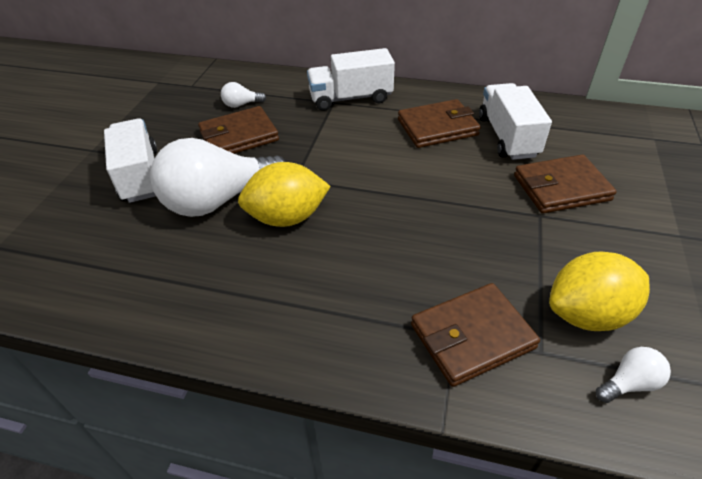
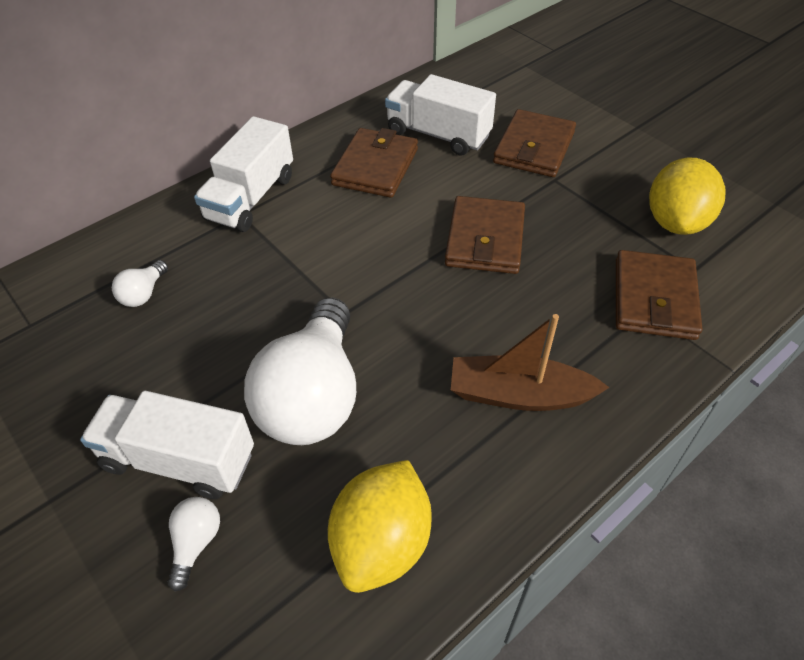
camera: 55 degrees left, 5 degrees up
brown wallet [198,106,279,154] -> brown wallet moved to [445,196,525,274]
yellow lemon [238,162,331,227] -> yellow lemon moved to [328,460,432,593]
white light bulb [596,347,671,403] -> white light bulb moved to [167,497,220,591]
none -> brown boat [451,314,610,411]

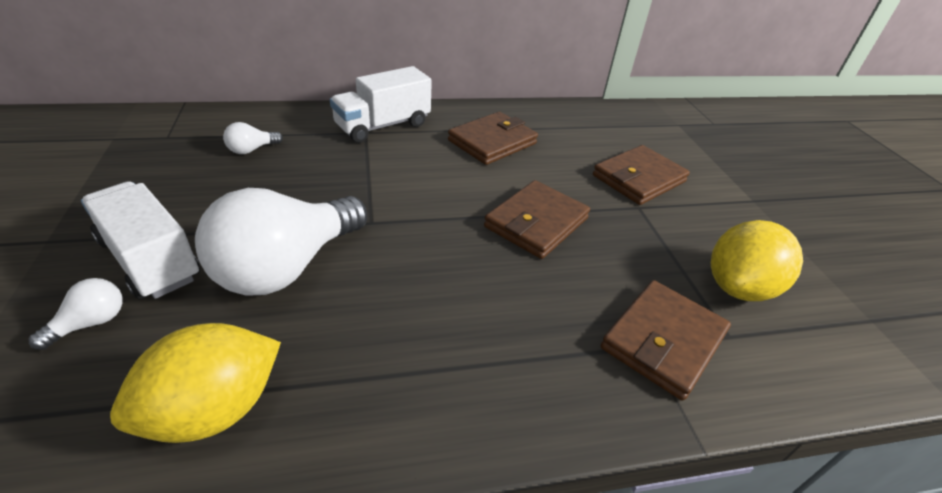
camera: 25 degrees right, 10 degrees down
white truck [385,74,496,156] -> none
brown boat [451,314,610,411] -> none

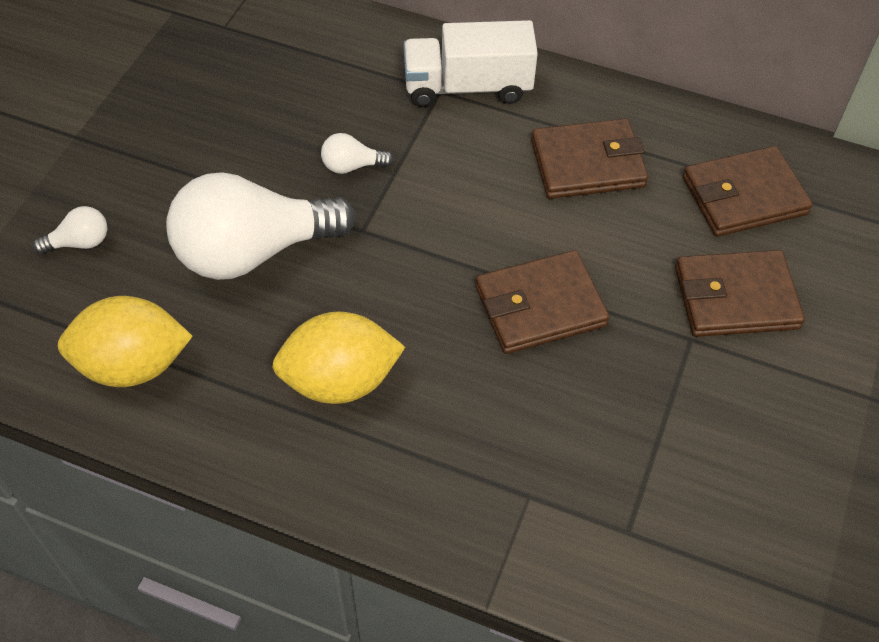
camera: 35 degrees right, 15 degrees up
white truck [81,181,200,299] -> none
white light bulb [223,122,283,154] -> white light bulb moved to [321,133,394,174]
brown wallet [601,280,731,401] -> brown wallet moved to [683,146,813,237]
yellow lemon [711,220,803,301] -> yellow lemon moved to [272,312,405,404]

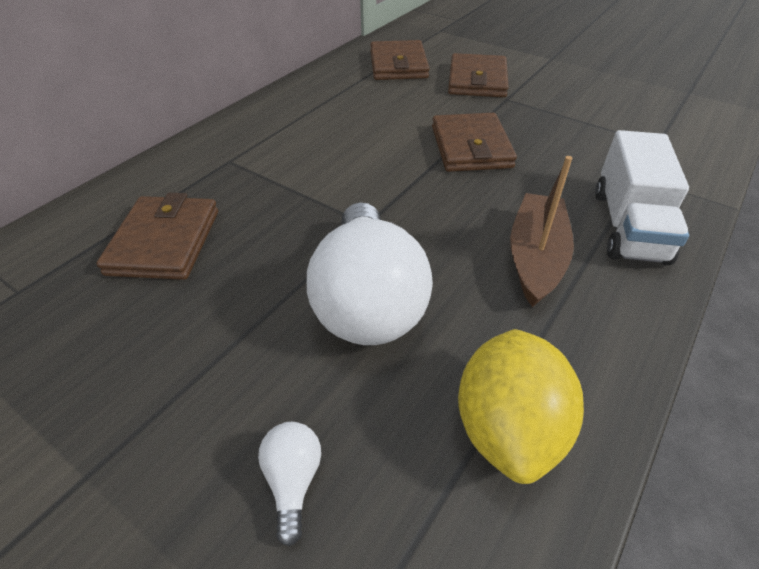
camera: 75 degrees left, 10 degrees down
yellow lemon [272,312,405,404] -> brown boat [510,156,574,307]
white light bulb [321,133,394,174] -> none
white truck [403,20,538,107] -> white truck moved to [595,130,689,266]
brown wallet [531,119,648,199] -> brown wallet moved to [96,193,218,280]

